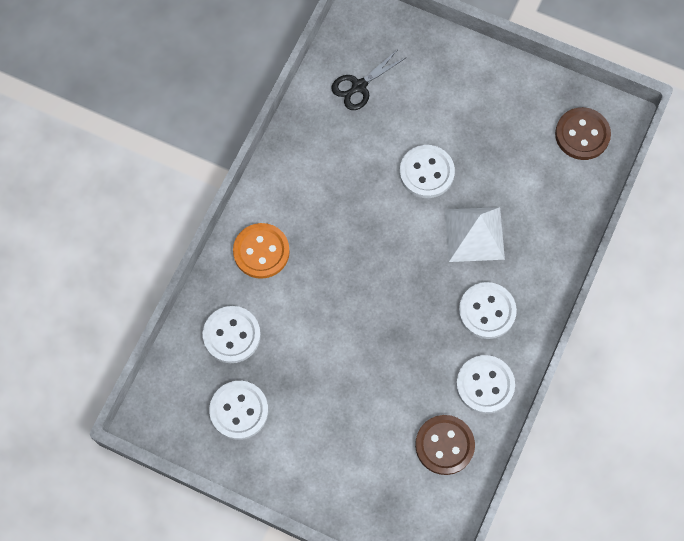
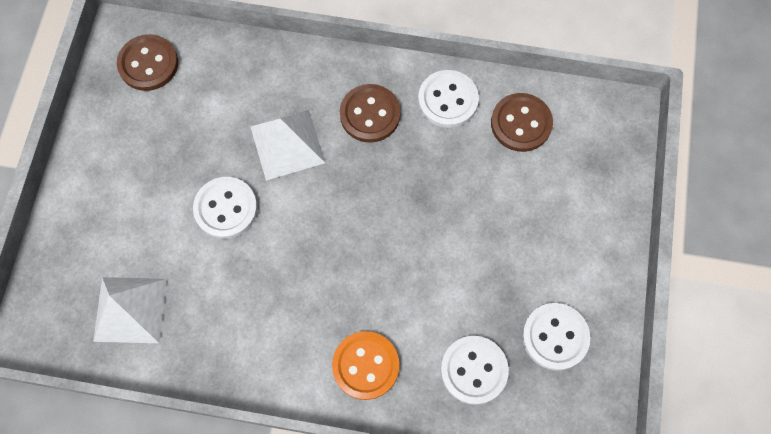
camera: 105 degrees left, 0 degrees up
black scissors [331,50,405,110] -> white pyramid [93,277,167,343]
white button [459,282,517,339] -> brown button [340,84,401,143]

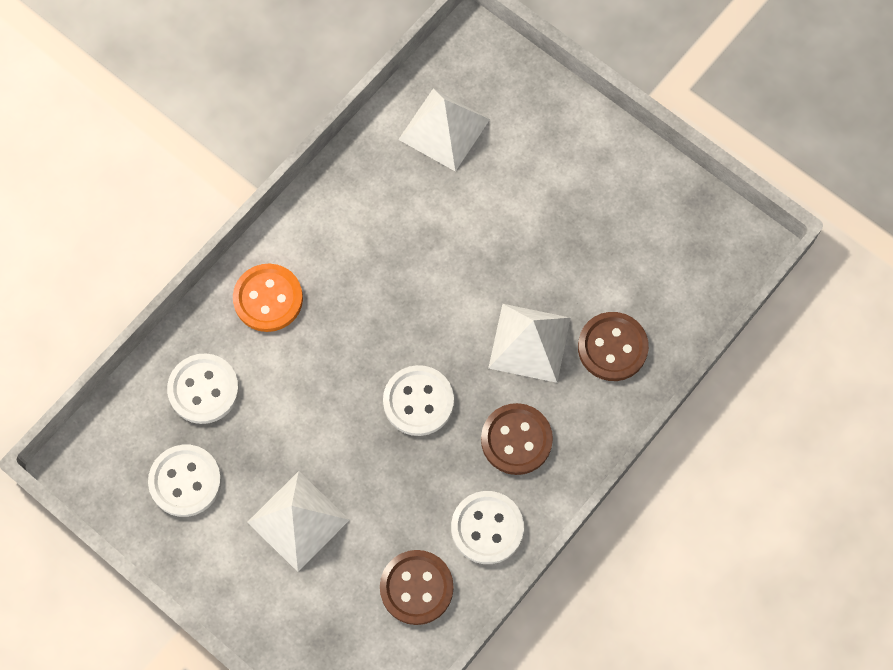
camera: 120 degrees right, 0 degrees up
brown button [117,34,178,91] -> brown button moved to [578,312,649,381]
white button [193,177,258,239] -> white button moved to [383,365,454,436]
none -> white pyramid [247,471,349,572]

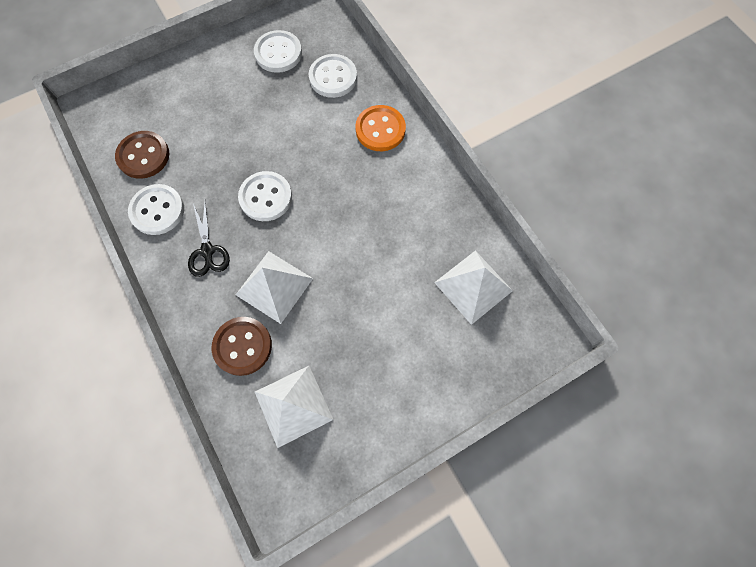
camera: 110 degrees right, 0 degrees up
white pyramid [247,471,349,572] -> white pyramid moved to [255,366,333,448]
brown button [481,403,553,475] -> black scissors [188,202,230,277]

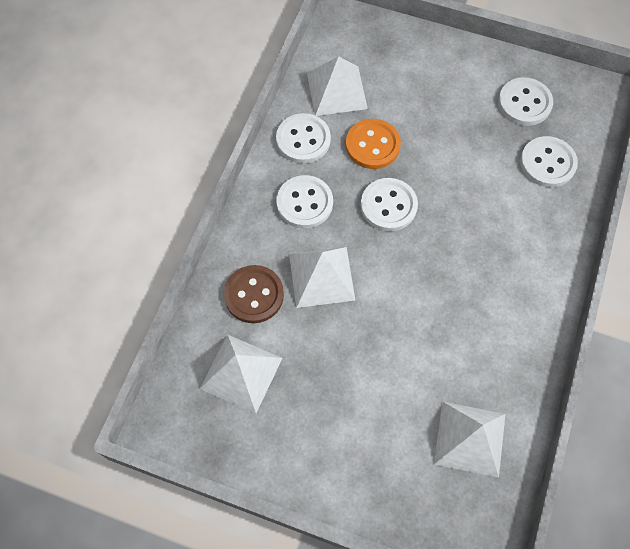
camera: 50 degrees right, 5 degrees down
brown button [115,131,169,179] -> white pyramid [307,56,368,116]
black scissors [188,202,230,277] -> white button [276,175,333,229]
orange button [355,105,406,151] -> orange button moved to [346,119,401,169]

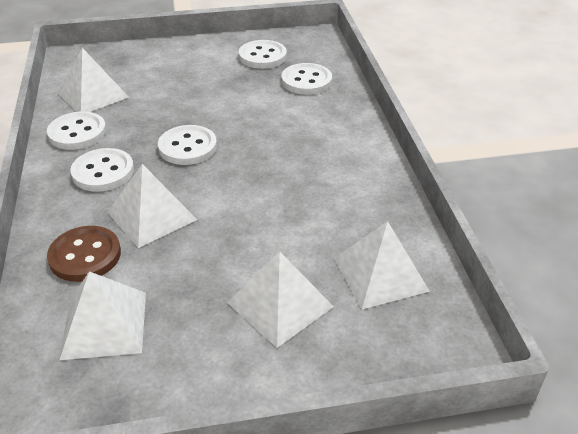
camera: 30 degrees left, 25 degrees down
orange button [346,119,401,169] -> none
none -> white pyramid [227,251,334,348]

